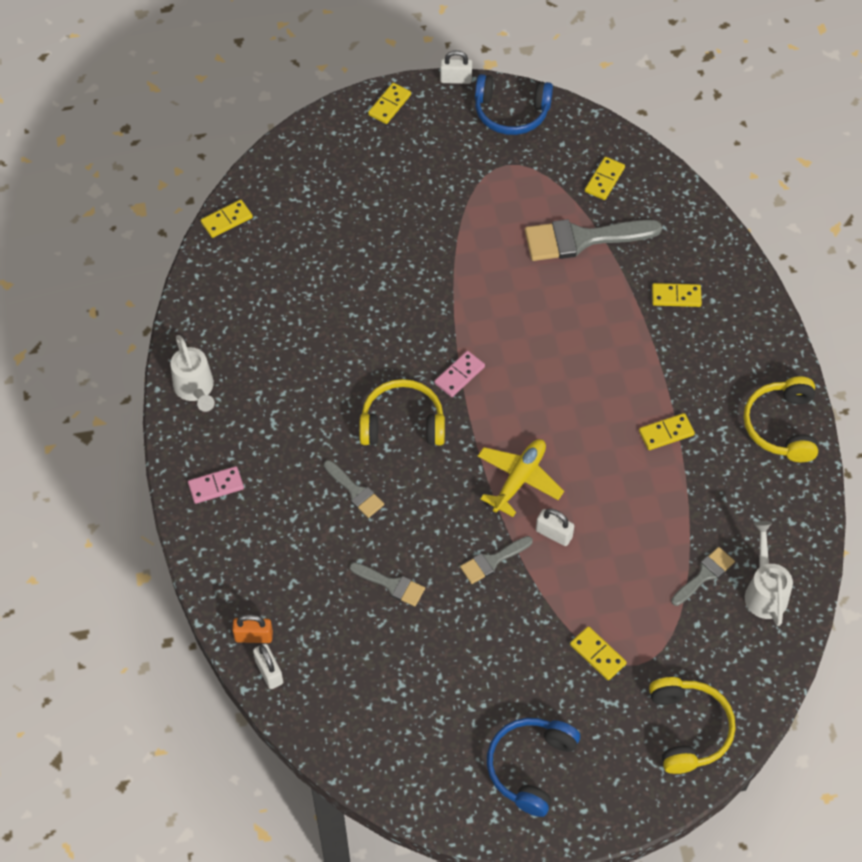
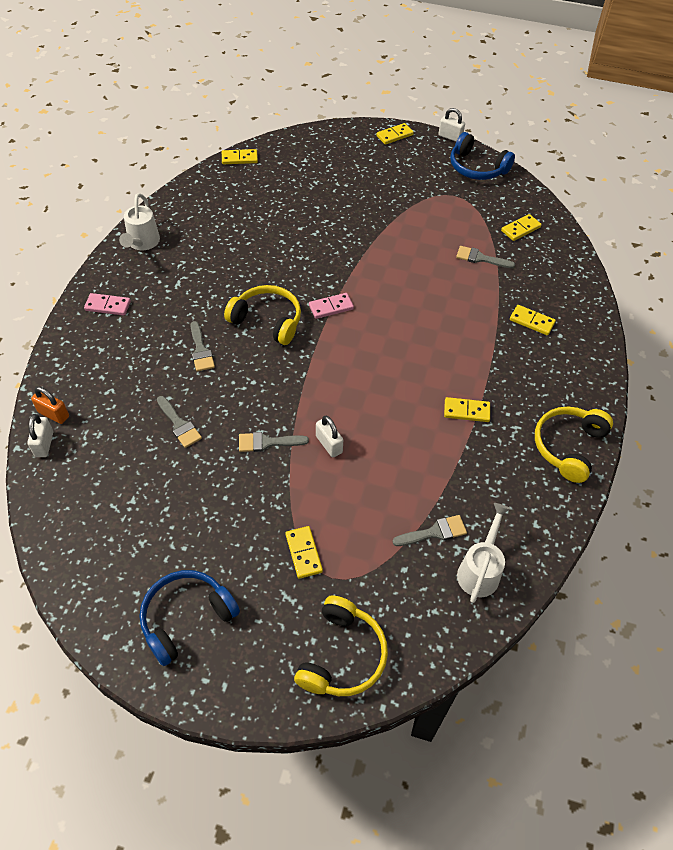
camera: 25 degrees right, 5 degrees down
yellow plane [478,439,564,517] -> none
grey brush [525,219,662,261] -> grey brush [456,246,515,268], size x0.52

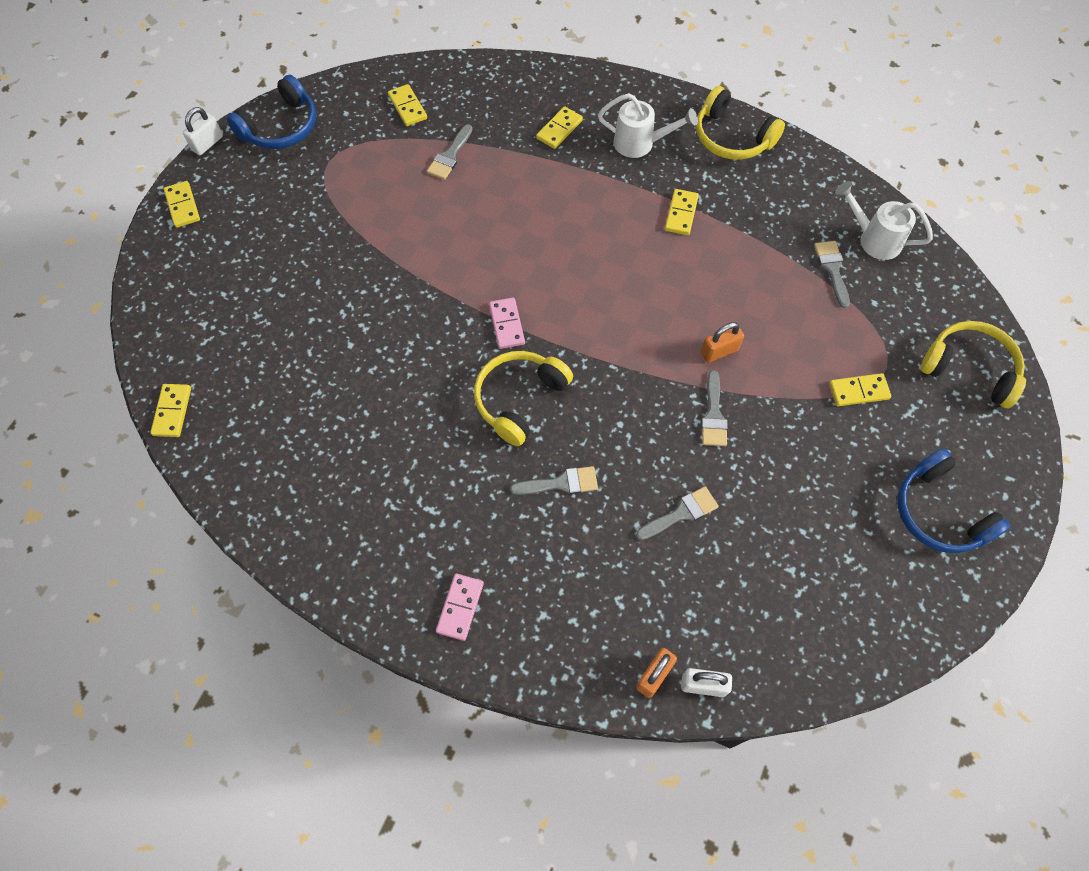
camera: 80 degrees left, 10 degrees up
white watering can [119,193,160,250] -> white watering can moved to [598,93,698,158]
white padlock [316,416,343,457] -> orange padlock [701,322,744,363]

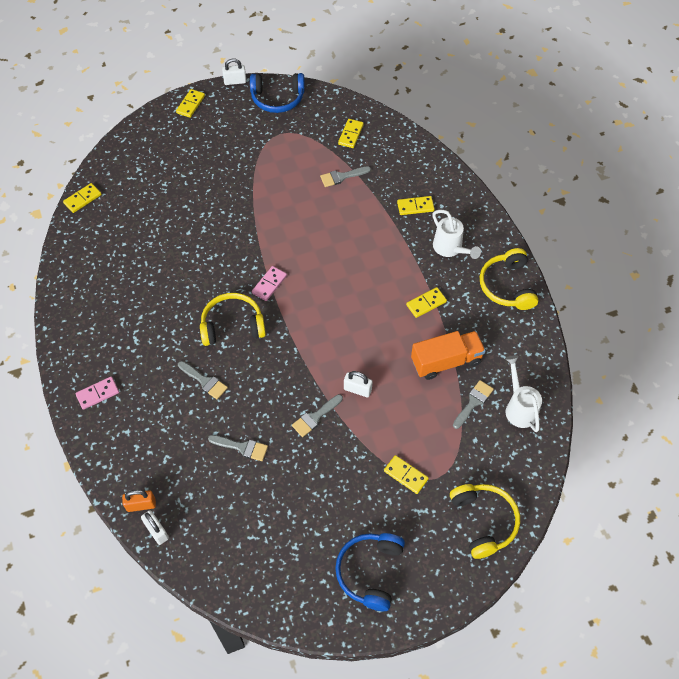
camera: 45 degrees right, 5 degrees down
orange padlock [701,322,744,363] -> white padlock [344,371,372,397]
none -> orange truck [411,331,486,380]

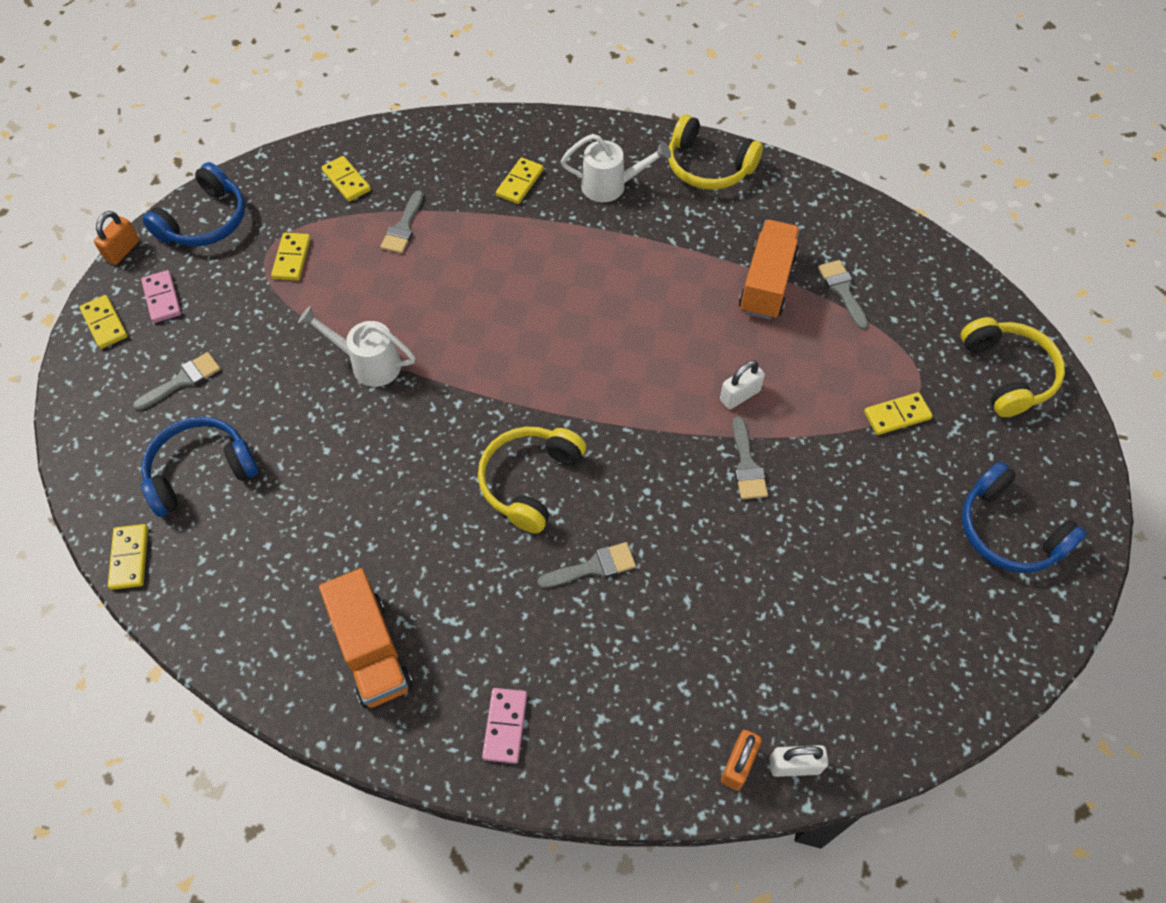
camera: 55 degrees left, 0 degrees up
grey brush [208,435,268,461] -> grey brush moved to [133,352,221,411]
white padlock [222,58,247,85] -> orange padlock [94,211,139,265]
pink domino [252,266,287,301] -> pink domino moved to [141,270,181,323]
yellow domino [406,287,447,318] -> yellow domino moved to [271,233,311,281]
yellow headphones [450,484,520,559] -> yellow headphones turned 60 degrees clockwise [961,317,1065,417]
white watering can [505,355,542,432] -> white watering can moved to [298,306,415,387]
none -> blue headphones [141,417,258,517]
none -> orange truck [319,568,413,708]

